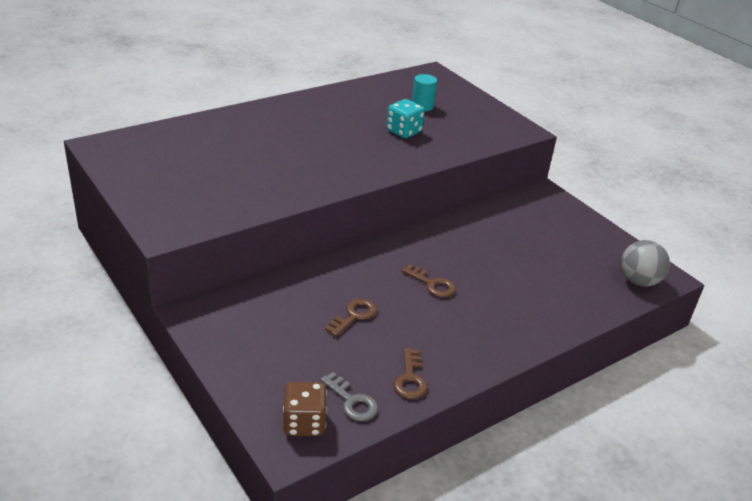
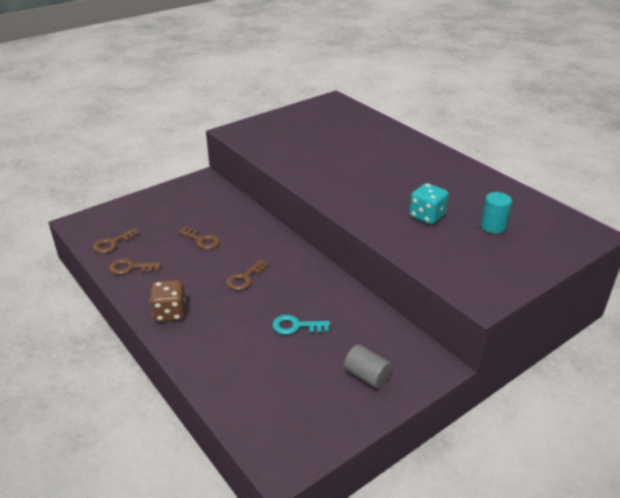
camera: 90 degrees right, 0 degrees up
brown dice [283,382,327,436] -> brown dice moved to [150,280,186,322]
grey key [321,372,378,421] -> brown key [93,228,140,254]
grey ball [621,240,670,287] -> none
none -> turquoise key [272,315,330,335]
none -> grey cylinder [344,344,392,389]

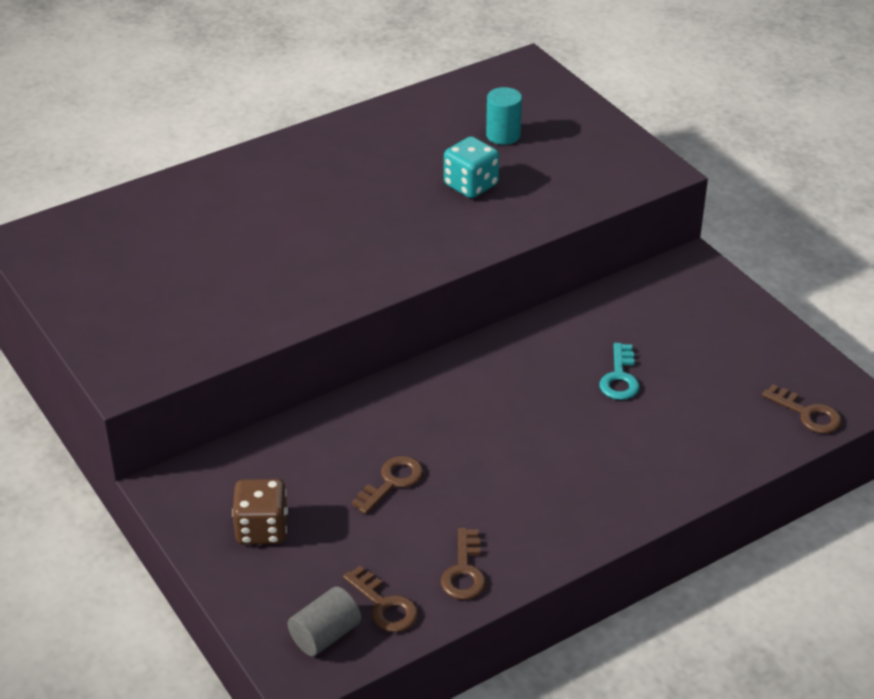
camera: 85 degrees left, 5 degrees up
brown dice [150,280,186,322] -> brown dice moved to [232,479,288,545]
brown key [226,259,269,290] -> brown key moved to [762,384,842,434]
grey cylinder [344,344,392,389] -> grey cylinder moved to [287,586,361,656]

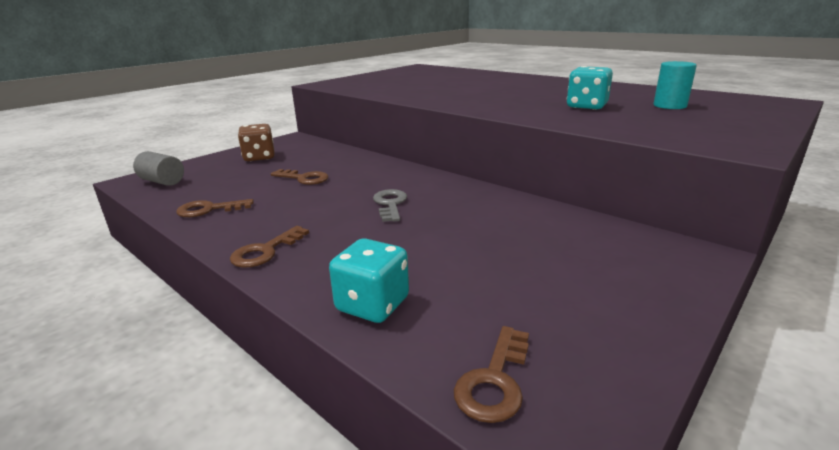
camera: 75 degrees right, 15 degrees down
brown key [343,566,418,632] -> brown key moved to [230,226,309,267]
turquoise key [599,343,640,400] -> none
none -> turquoise dice [329,238,409,323]
none -> grey key [373,189,407,222]

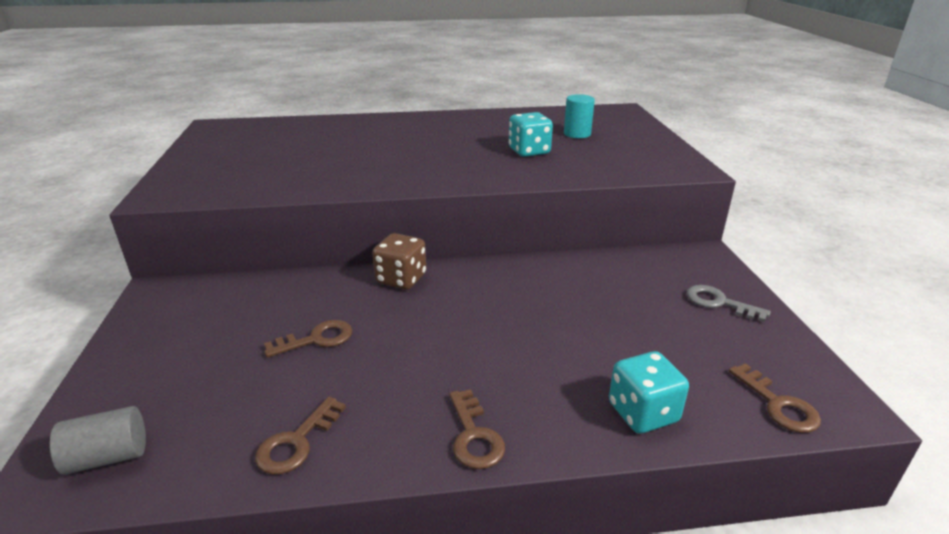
camera: 50 degrees left, 5 degrees up
brown dice [238,124,275,161] -> brown dice moved to [372,233,426,290]
grey key [373,189,407,222] -> grey key moved to [687,285,771,322]

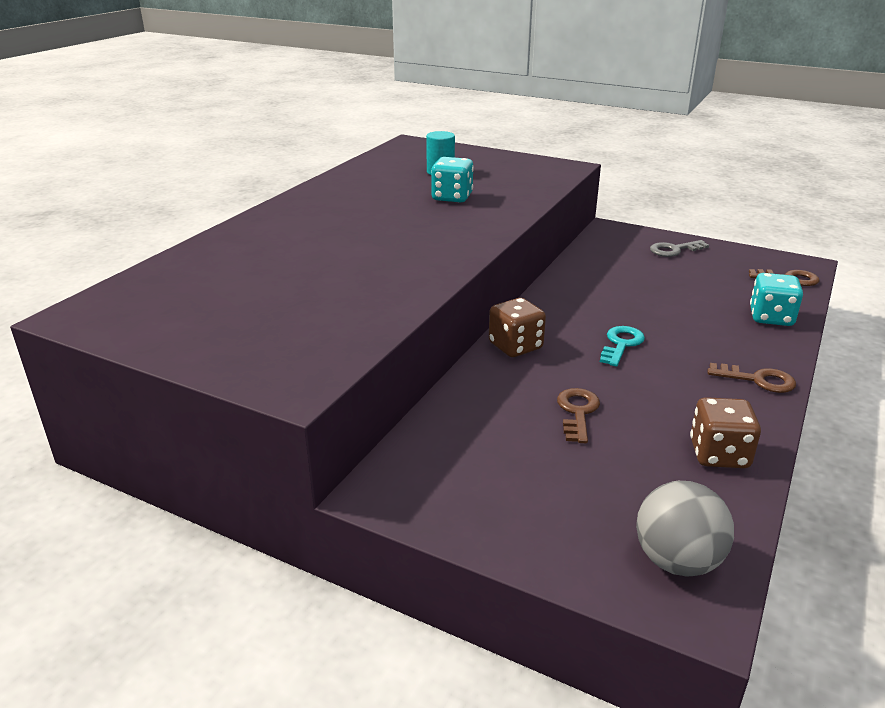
camera: 55 degrees left, 0 degrees up
grey cylinder [50,406,146,475] -> grey ball [636,481,734,576]
brown key [255,396,346,475] -> brown dice [690,397,761,468]
none -> turquoise key [600,326,645,367]

